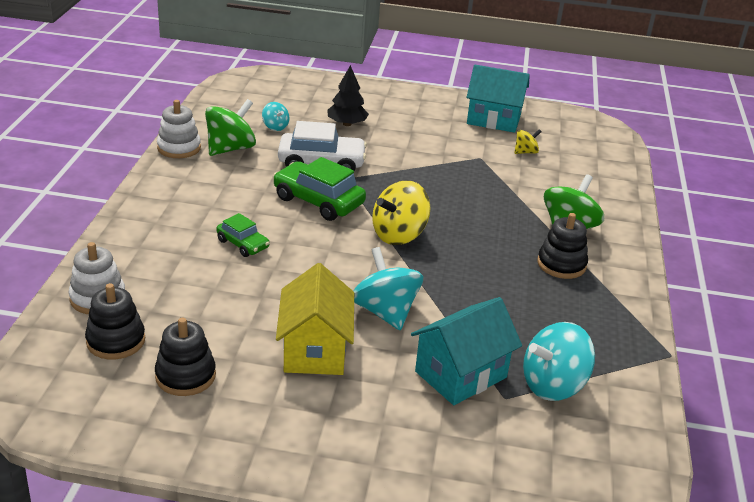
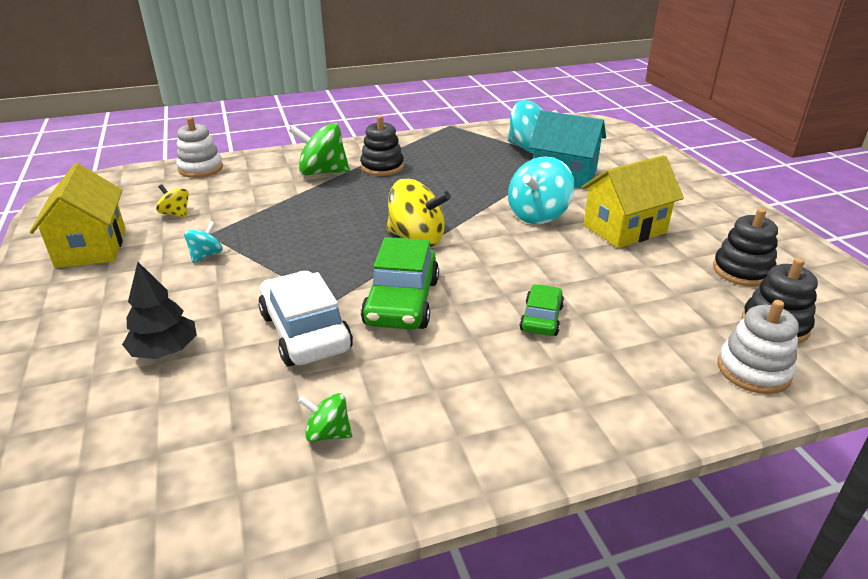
camera: 115 degrees left, 0 degrees up
white stacking toy [157,100,201,158] -> white stacking toy moved to [176,117,223,178]
green spinning top [205,99,256,156] -> green spinning top [298,393,352,442], size x0.52
turquoise spinning top [262,102,289,131] -> turquoise spinning top moved to [184,221,223,263]
turquoise house [467,65,530,133] -> yellow house [30,163,125,268]

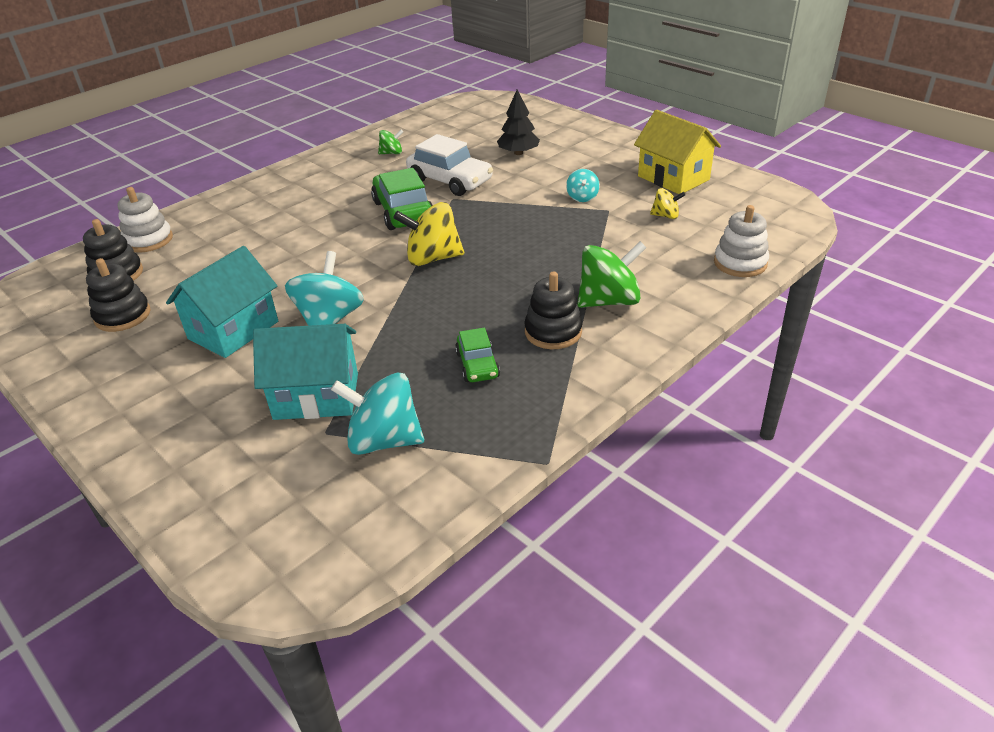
camera: 155 degrees right, 5 degrees up
green car [520,284,564,336] -> green car moved to [455,328,500,382]
yellow house [581,155,684,248] -> turquoise house [166,246,278,358]

